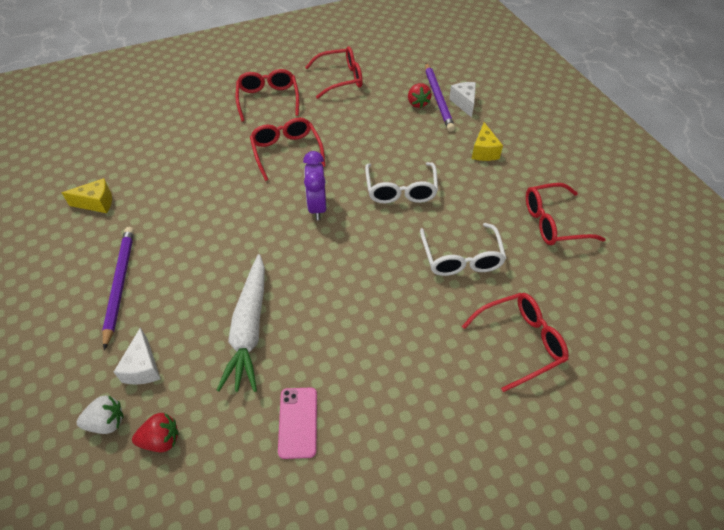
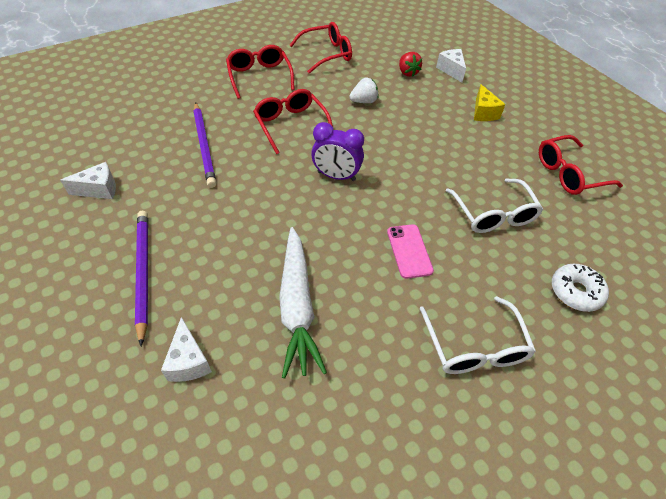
camera: 10 degrees left, 0 degrees up
yellow cheese [62,178,112,213] -> white cheese [60,162,116,199]
white strawberry [77,395,124,434] -> white strawberry moved to [349,78,378,103]
red strawberry [132,413,179,452] -> none
pink phone [278,387,317,459] -> pink phone moved to [387,224,434,279]
purple clock [303,151,326,221] -> purple clock turned 60 degrees counterclockwise [311,122,364,181]
white glasses [365,162,438,203] -> white glasses moved to [420,296,536,374]
purple pencil [425,63,455,132] -> purple pencil moved to [193,102,216,188]
red glasses [462,293,569,392] -> white donut [552,264,609,312]

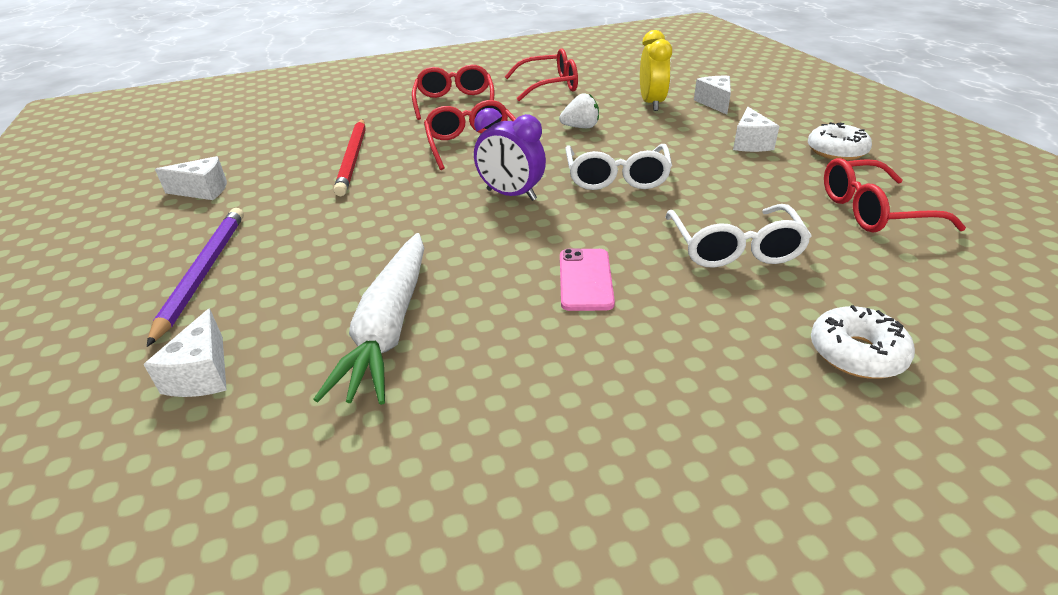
camera: 15 degrees right, 15 degrees down
purple pencil [193,102,216,188] -> red pencil [334,119,366,196]
red strawberry [399,52,422,77] -> yellow clock [640,30,672,111]
white glasses [420,296,536,374] -> white glasses moved to [565,144,672,190]
yellow cheese [474,84,506,121] -> white cheese [733,107,779,152]
none -> white donut [808,122,872,161]

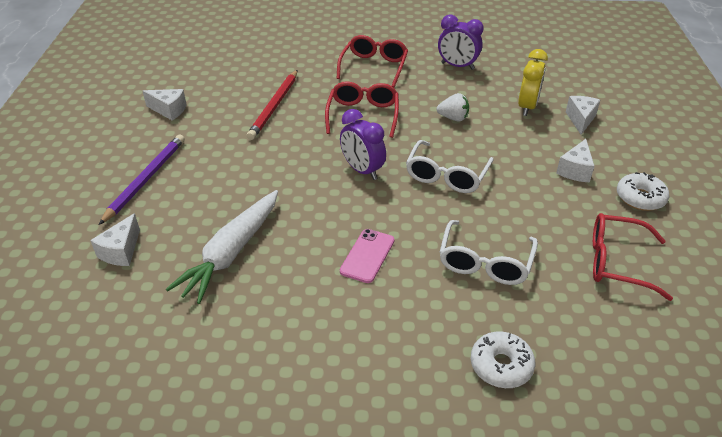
camera: 20 degrees right, 5 degrees up
red glasses [505,48,578,101] -> purple clock [438,15,484,70]

